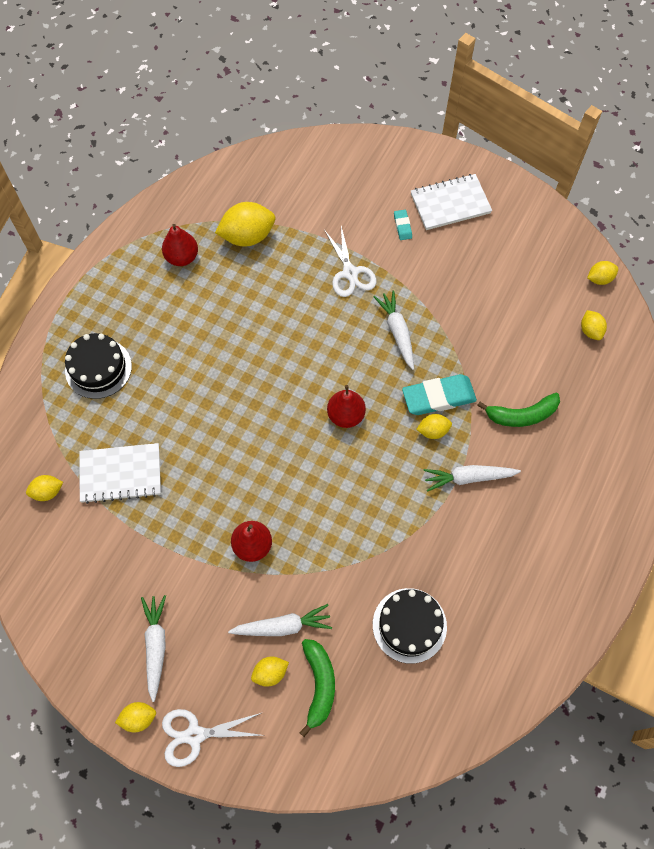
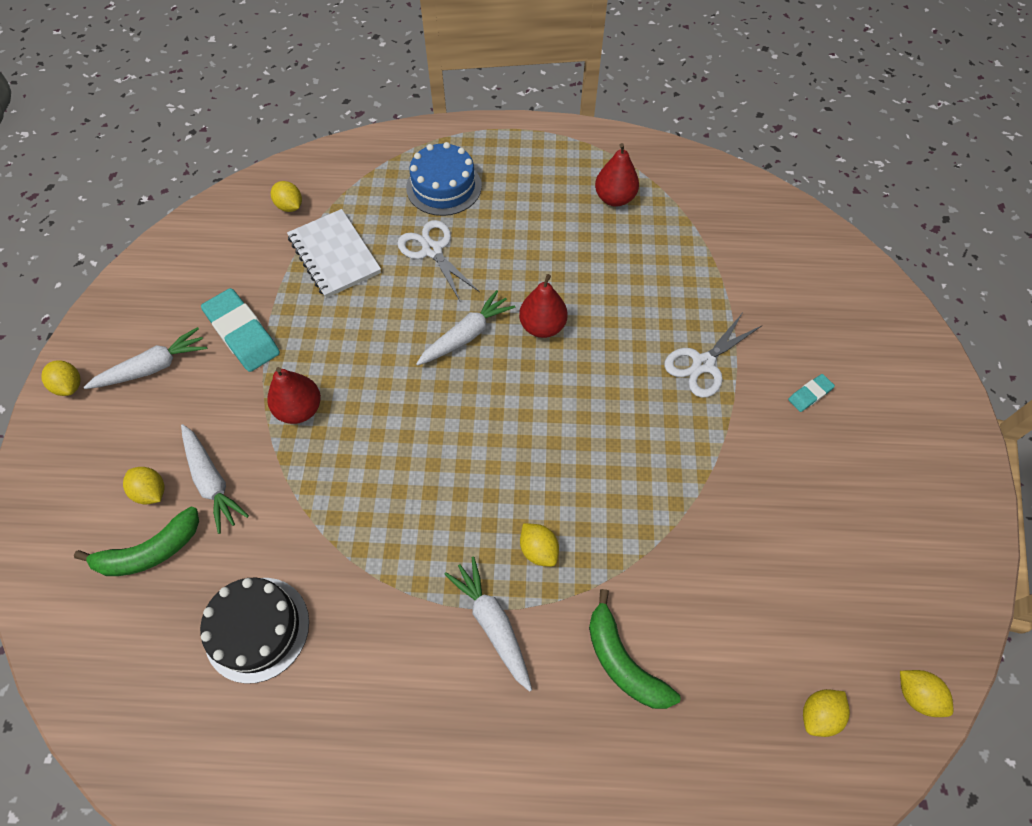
camera: 65 degrees right, 5 degrees down
black cake [65,333,132,399] -> blue cake [406,142,482,216]
white scissors [162,709,262,767] -> white scissors moved to [397,220,480,301]
yellow lemon [215,202,275,247] -> none
red pear [327,385,366,428] -> red pear moved to [519,274,568,338]
white carrot [374,290,414,370] -> white carrot moved to [416,290,515,366]
turquoise eraser [402,374,477,415] -> turquoise eraser moved to [201,288,280,372]
white notebook [411,174,492,230] -> none

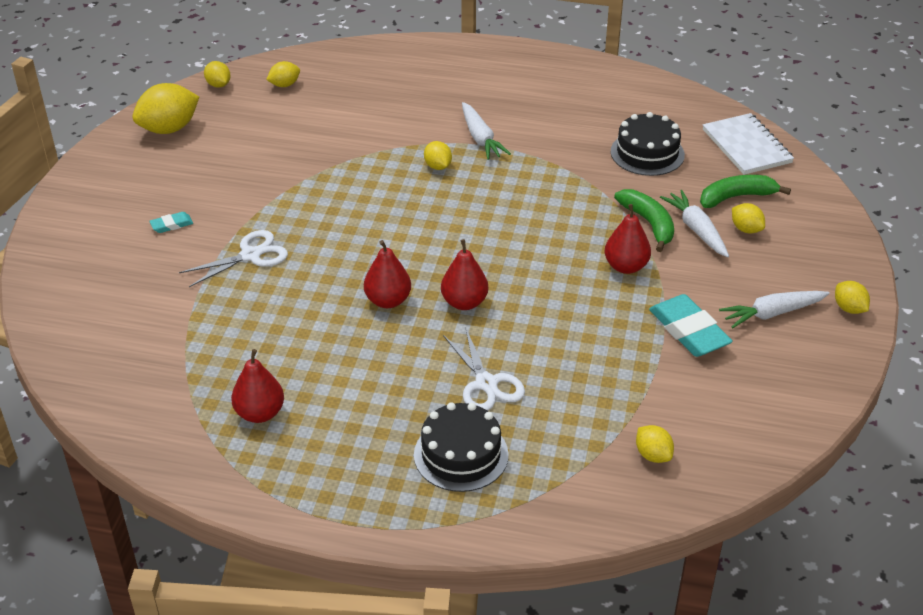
camera: 170 degrees left, 20 degrees down
white notebook [287,209,381,298] -> white notebook moved to [703,113,794,175]
blue cake [406,142,482,216] -> black cake [414,402,509,492]
white carrot [416,290,515,366] -> red pear [441,239,488,310]
green banana [589,589,680,709] -> green banana moved to [614,189,674,252]
none -> yellow lemon [132,83,199,134]

